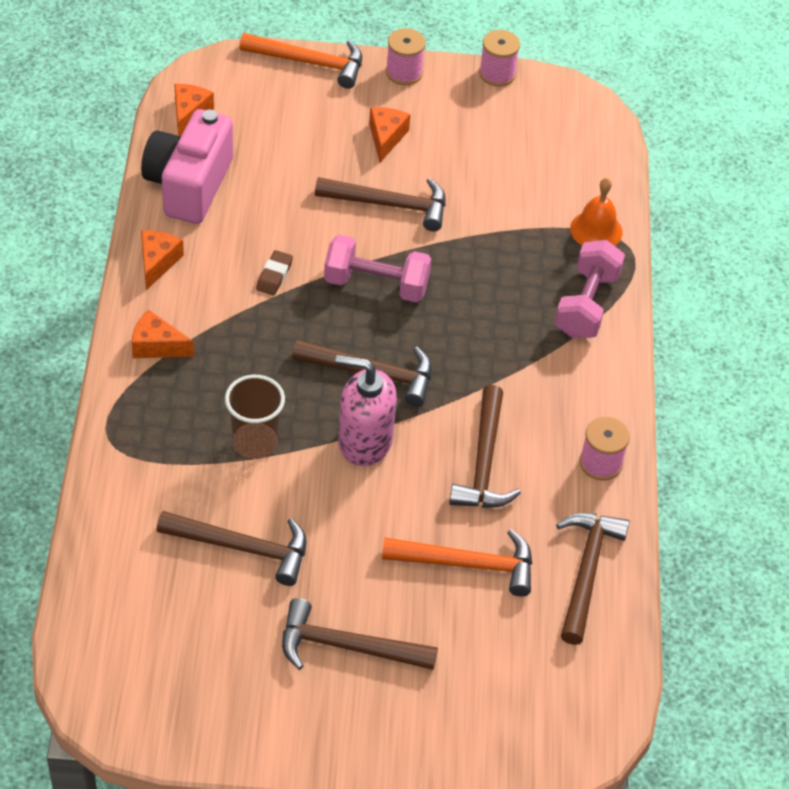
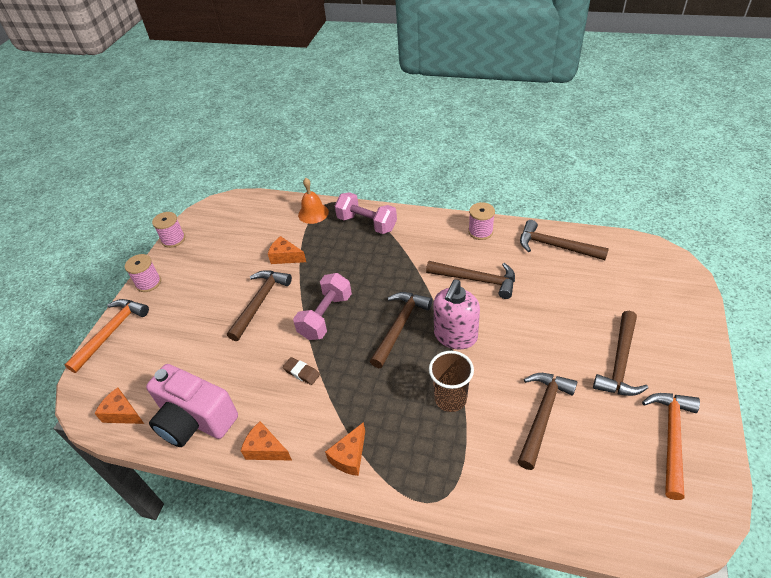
camera: 70 degrees left, 5 degrees down
orange cheese [369,107,411,162] -> orange cheese moved to [268,236,306,264]
orange hammer [382,529,532,597] -> orange hammer moved to [642,393,700,500]

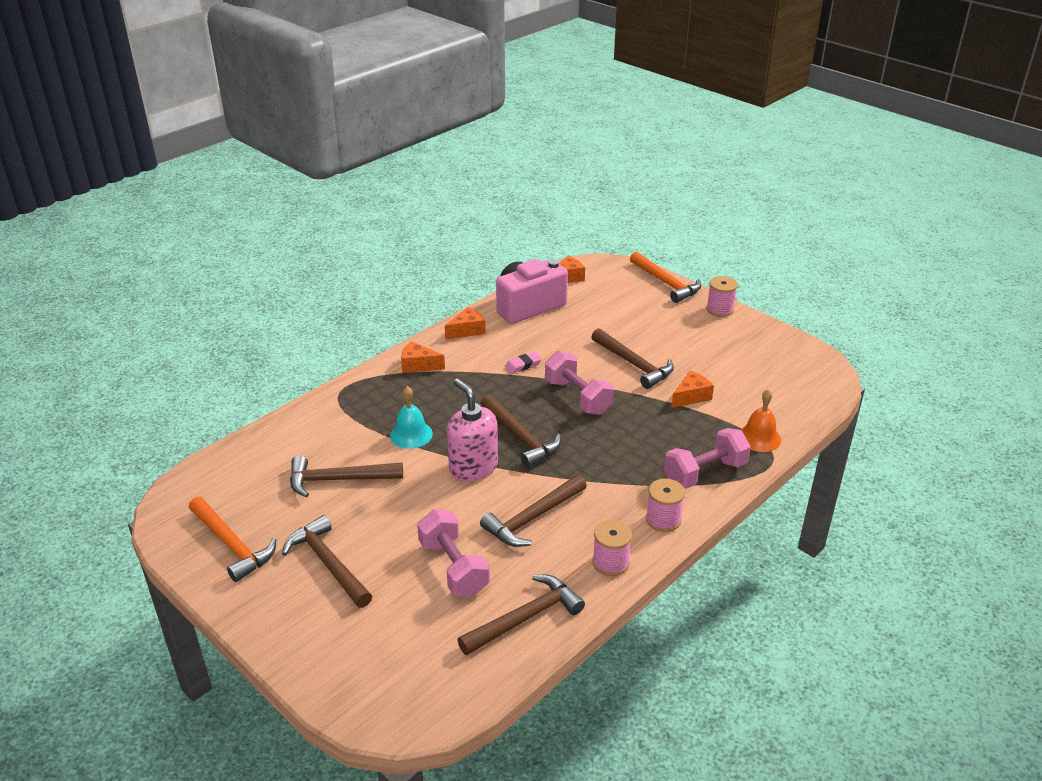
camera: 115 degrees right, 10 degrees down
pink spool [152,212,185,248] -> pink spool moved to [646,479,685,532]
brown eraser [283,357,320,385] -> pink eraser [505,352,542,374]
orange cheese [325,422,365,476] -> orange cheese turned 45 degrees counterclockwise [401,341,445,373]
brown cup [429,351,474,412] -> turquoise bell [390,386,433,449]
brown hammer [518,373,577,470] -> brown hammer turned 120 degrees clockwise [290,455,403,497]
none -> pink dumbbell [417,510,490,596]

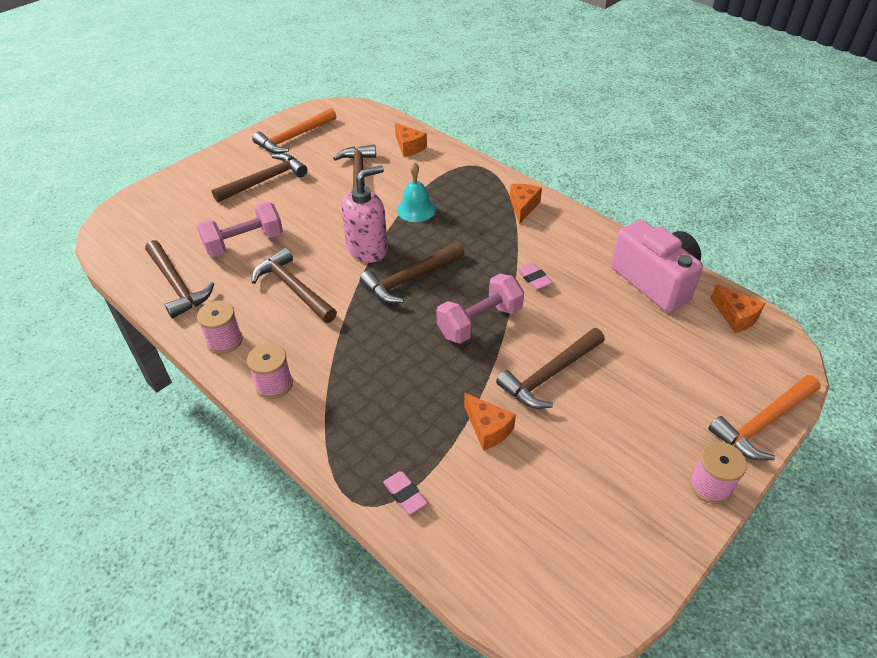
camera: 90 degrees right, 10 degrees up
orange cheese [445,307,485,340] -> orange cheese moved to [395,123,427,157]
pink dumbbell [664,428,751,489] -> none
orange bell [741,389,781,452] -> pink eraser [383,471,427,514]

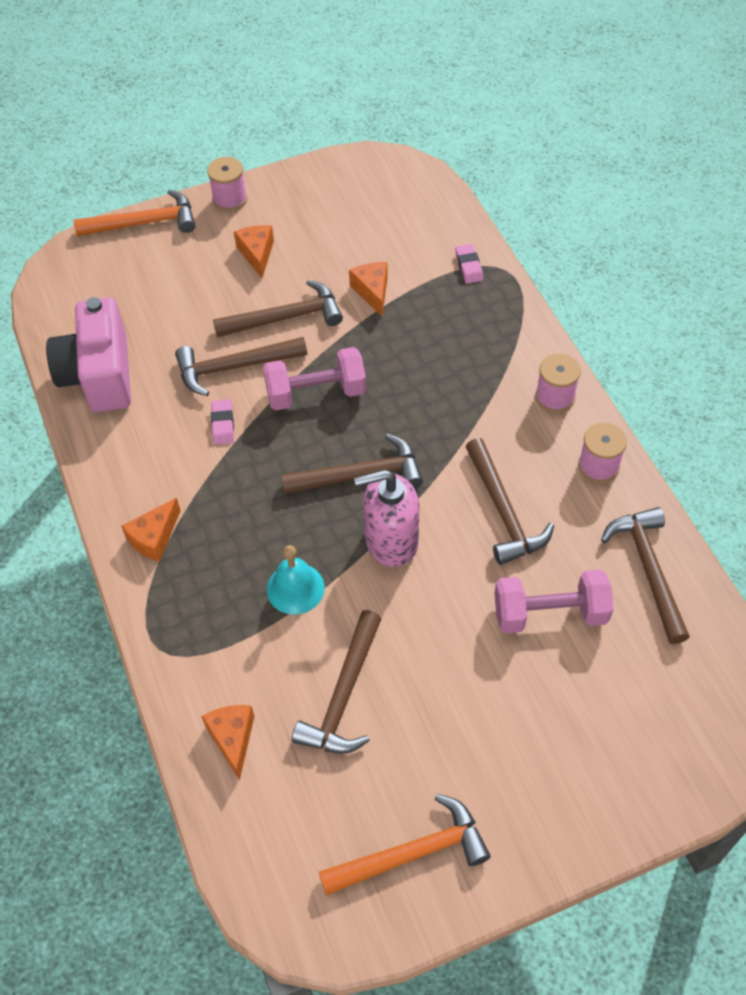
camera: 155 degrees left, 10 degrees up
brown hammer [212,153,307,202] -> brown hammer moved to [175,337,307,396]
orange cheese [710,284,765,333] -> orange cheese moved to [234,225,274,278]

